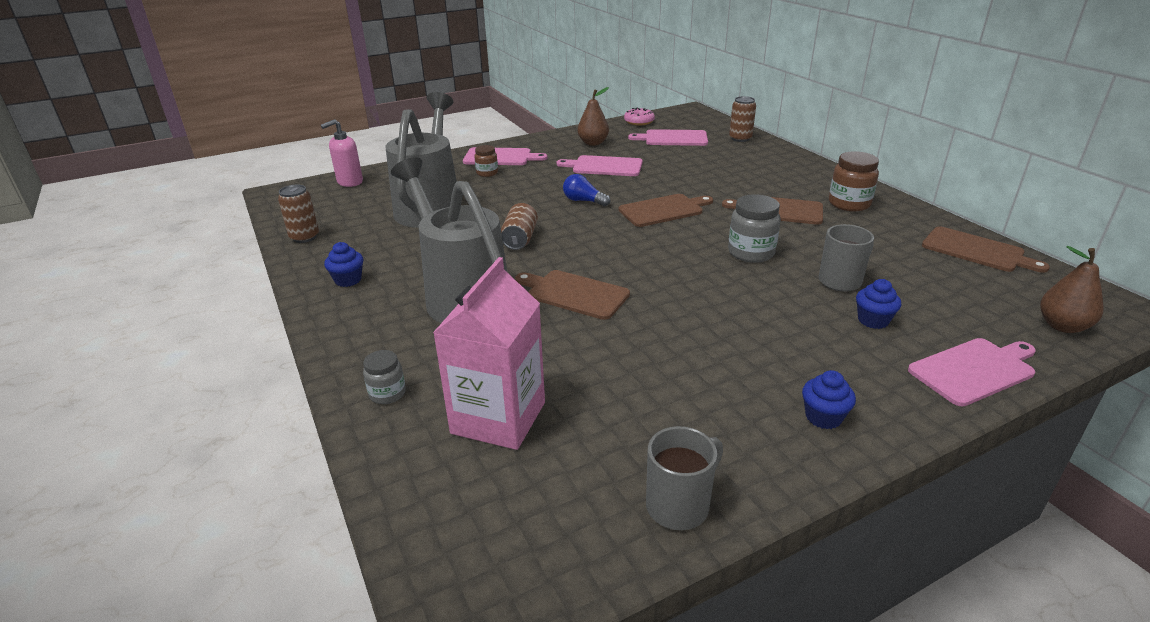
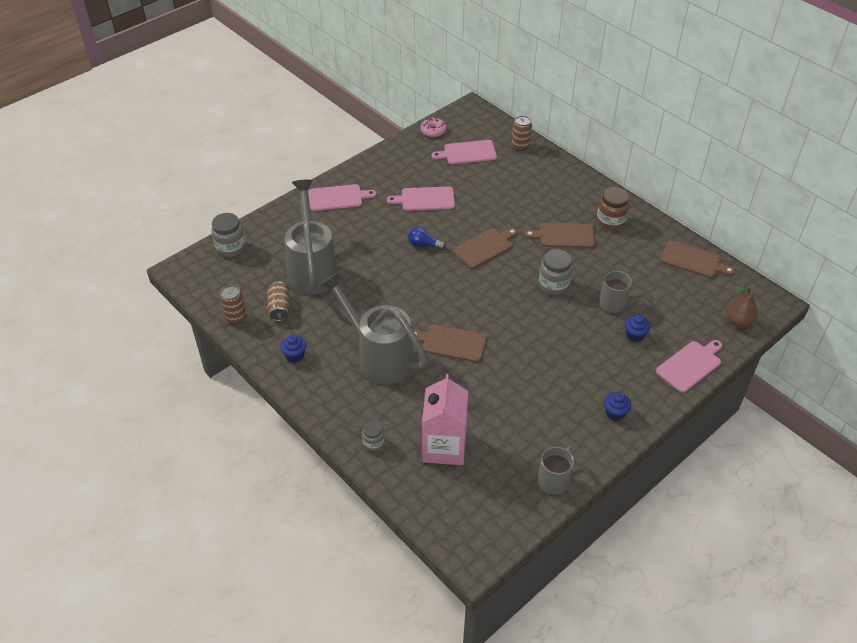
camera: 15 degrees left, 15 degrees up
pink soap dispenser [321,119,363,187] -> grey jar [212,213,246,257]
brown jar [475,145,498,177] -> none
brown can [501,203,538,250] -> brown can moved to [267,281,290,321]
brown pear [578,87,609,146] -> none

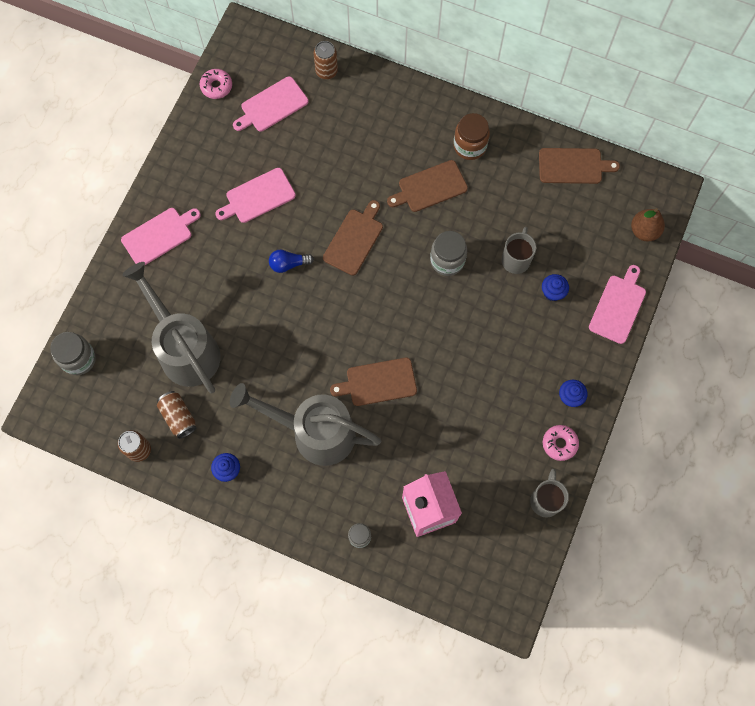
camera: 25 degrees left, 25 degrees up
none -> pink donut [543,425,579,461]

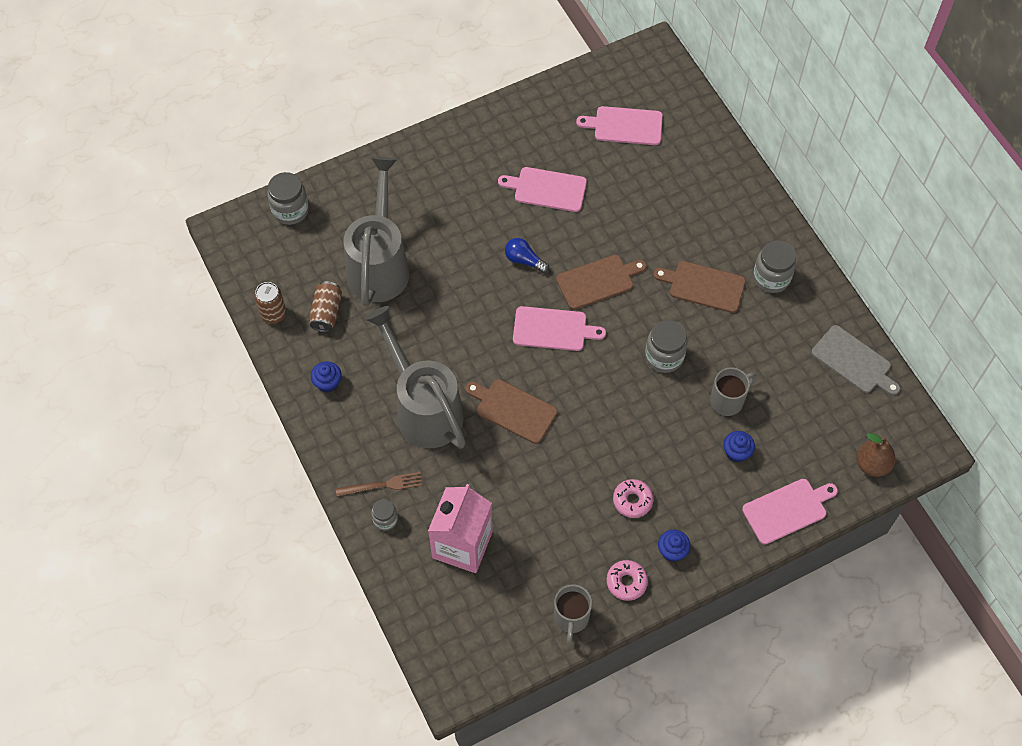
camera: 40 degrees right, 10 degrees down
pink cutting board [121,208,201,265] -> pink cutting board moved to [513,306,606,351]
pink donut [200,69,232,99] -> pink donut moved to [613,479,654,518]
brown can [314,41,338,79] -> none
brown jar [453,113,490,160] -> grey jar [753,240,796,293]
grey mug [530,469,569,517] -> grey mug turned 135 degrees clockwise [554,584,592,644]
brown cutting board [539,148,620,184] -> grey cutting board [811,325,900,395]
none -> brown fork [336,472,422,497]

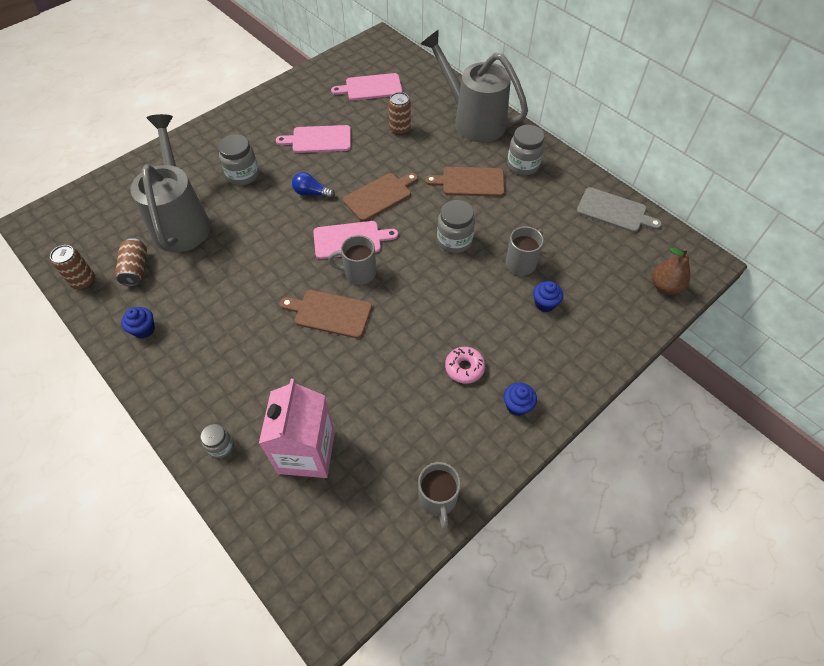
camera: 15 degrees left, 5 degrees down
grey jar [267,172,309,225] -> grey jar moved to [218,134,259,185]
brown fork [336,472,422,497] -> none
grey watering can [364,306,466,449] -> grey watering can moved to [421,30,528,143]
pink donut [606,560,648,601] -> none
pink cutting board [742,479,838,544] -> none
none -> grey mug [328,235,376,285]
none -> brown can [388,92,411,135]

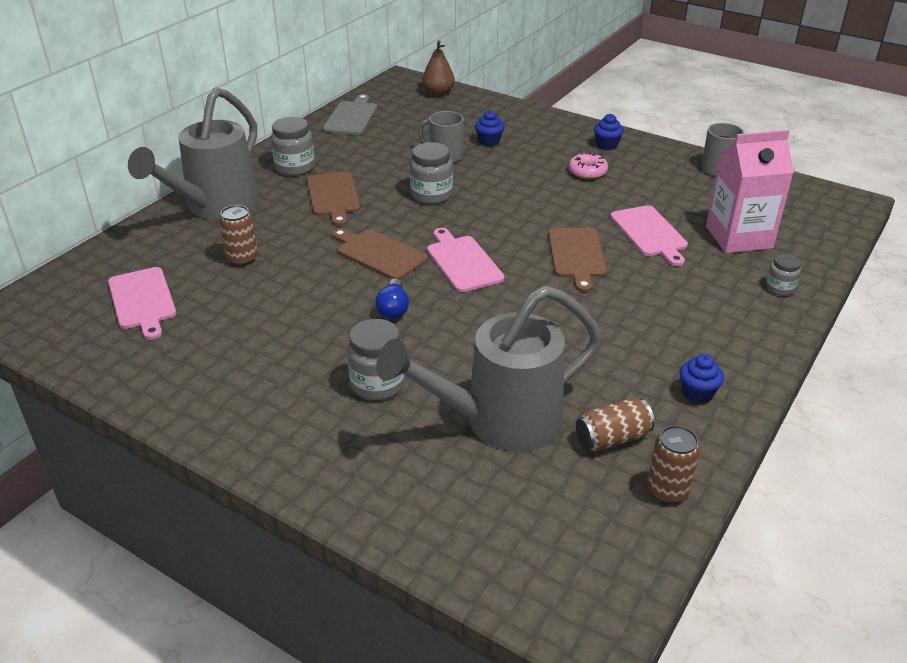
camera: 105 degrees left, 20 degrees down
pink cutting board [276,125,351,153] -> pink cutting board moved to [610,205,688,266]
grey mug [328,235,376,285] -> none

